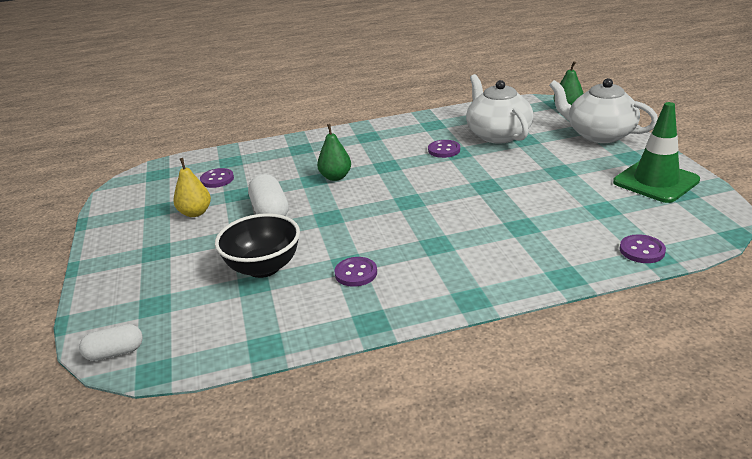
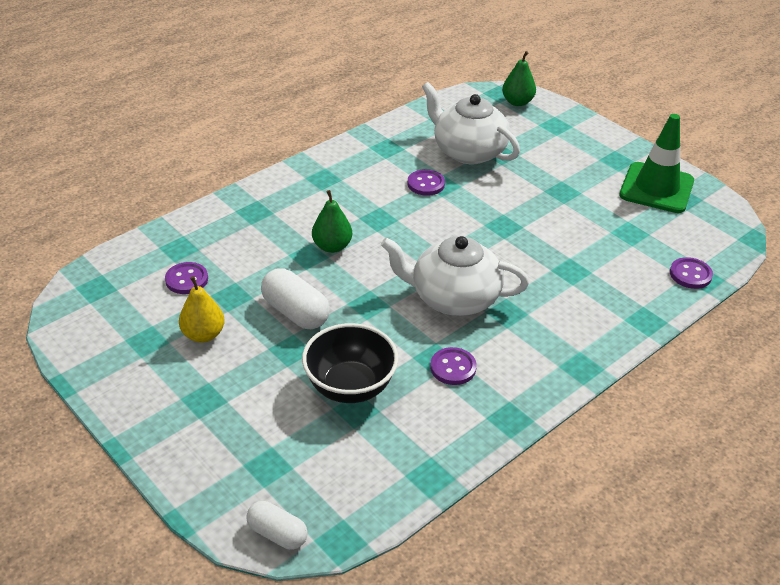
camera: 30 degrees left, 10 degrees up
white capsule [79,324,143,361] -> white capsule turned 75 degrees clockwise [246,501,308,550]
white teapot [549,78,658,143] -> white teapot moved to [381,236,529,316]

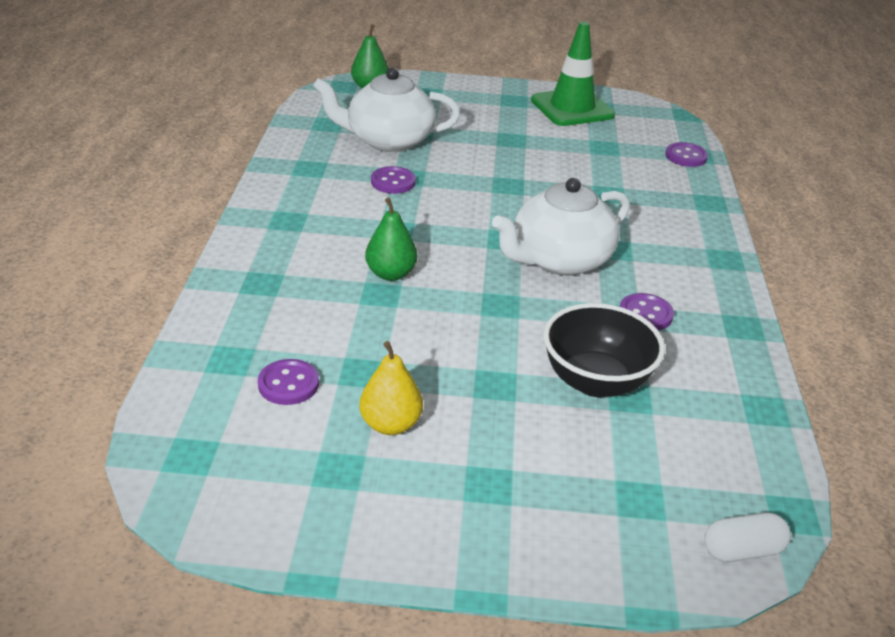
camera: 45 degrees left, 5 degrees down
white capsule [261,268,330,329] -> none

